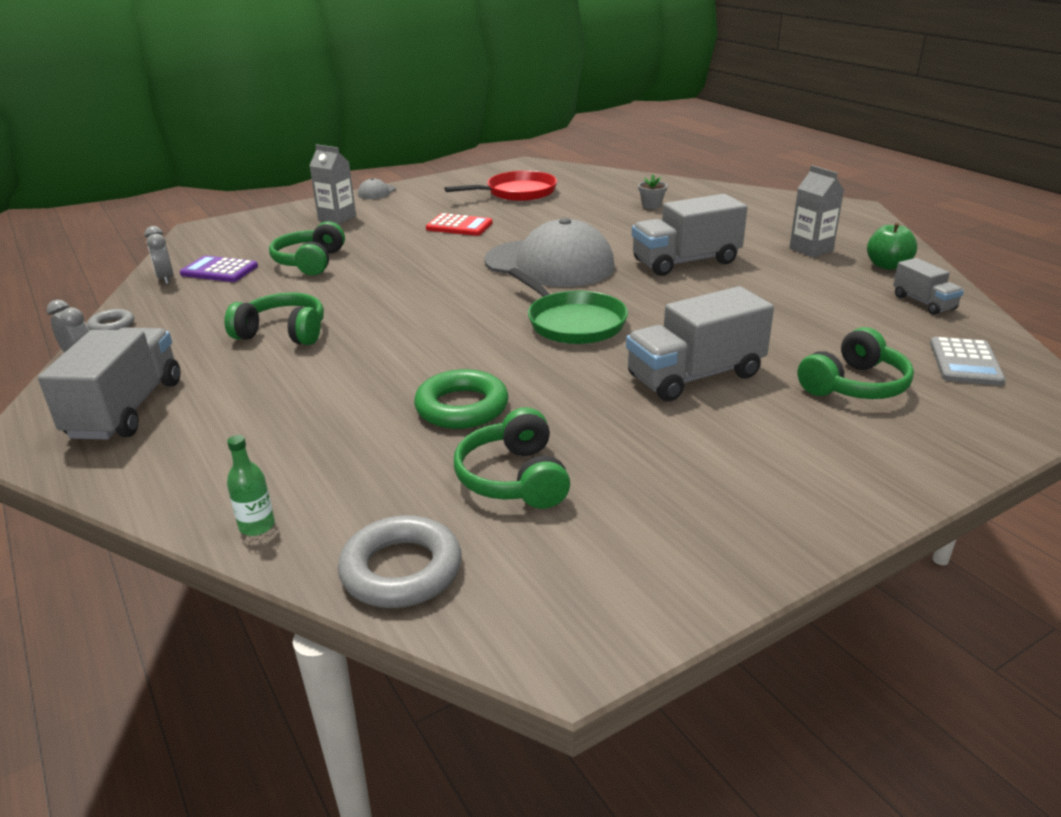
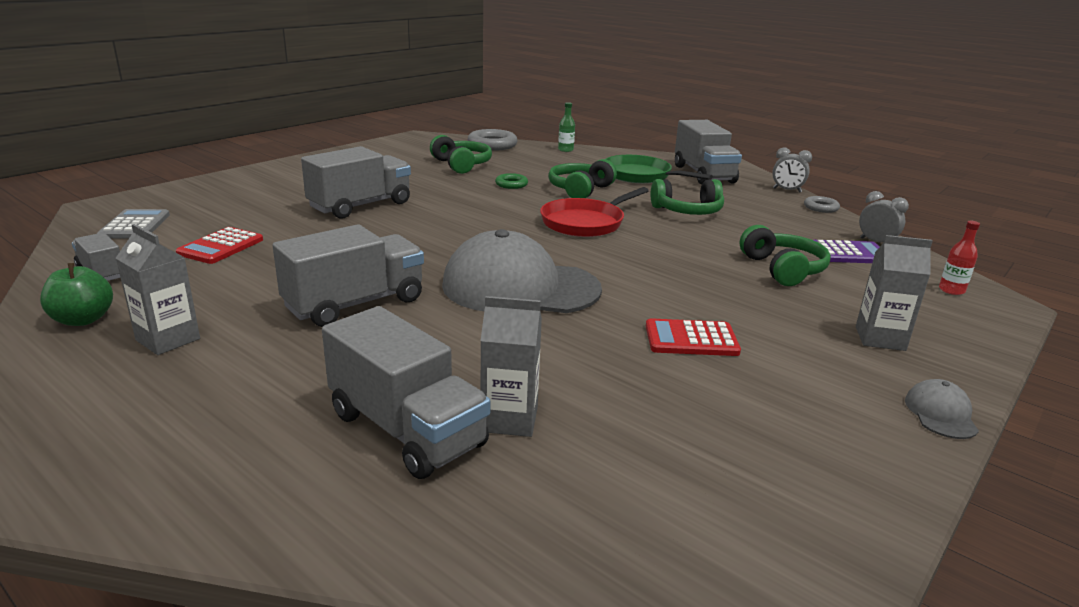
camera: 160 degrees right, 5 degrees down
green ring [414,369,508,429] -> green ring [495,173,528,189], size x0.56
red pan [444,171,557,201] -> red pan moved to [540,187,649,237]
green pan [508,268,628,344] -> green pan moved to [606,155,713,183]
grey flower pot [638,175,667,209] -> grey truck [322,306,491,479]
green headphones [798,327,914,399] -> green headphones moved to [548,159,617,198]
none -> red calculator [176,227,263,264]
none -> grey carton [480,296,542,437]
none -> red bottle [939,221,980,295]

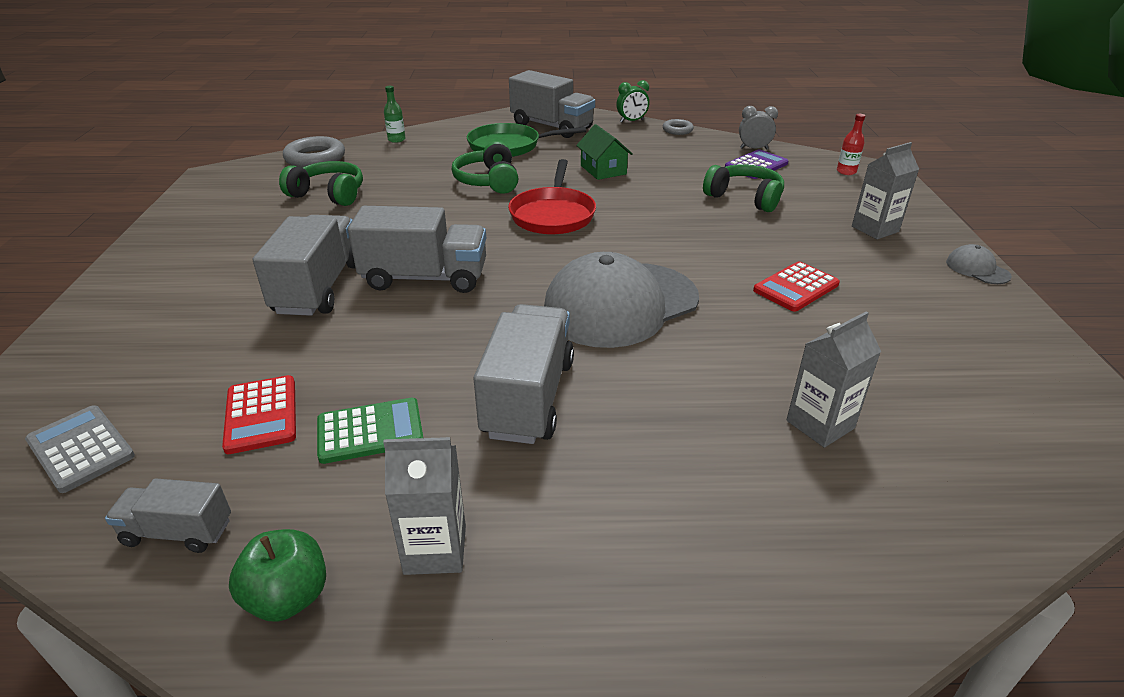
camera: 40 degrees left, 10 degrees up
grey truck [322,306,491,479] -> grey truck moved to [348,206,486,293]
green ring [495,173,528,189] -> none
green headphones [651,179,724,215] -> green house [576,124,633,180]
grey clock [772,147,812,192] -> green clock [617,80,649,123]
none -> green calculator [317,398,423,464]

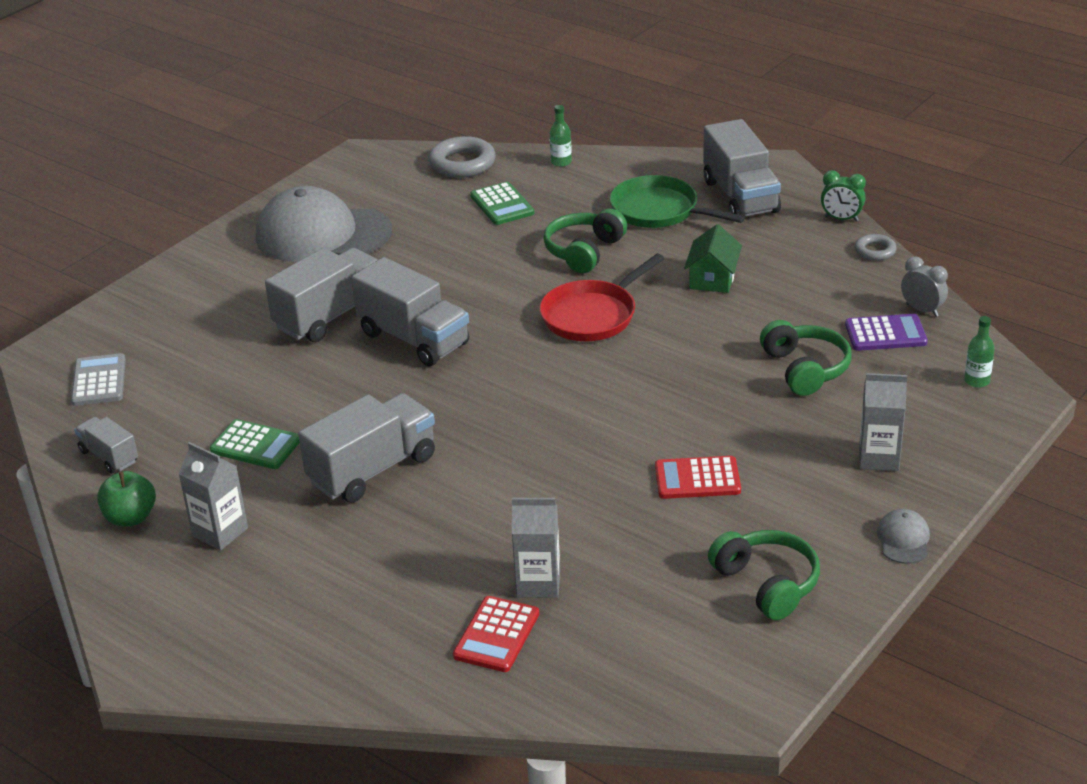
camera: 40 degrees right, 0 degrees up
red calculator [222,375,296,454] -> red calculator moved to [453,596,539,672]
green headphones [279,161,363,206] -> green headphones moved to [708,530,820,620]
grey cap [544,252,699,348] -> grey cap moved to [256,186,392,262]
red bottle [837,114,865,175] -> green bottle [964,316,995,388]
none -> green calculator [470,182,534,225]

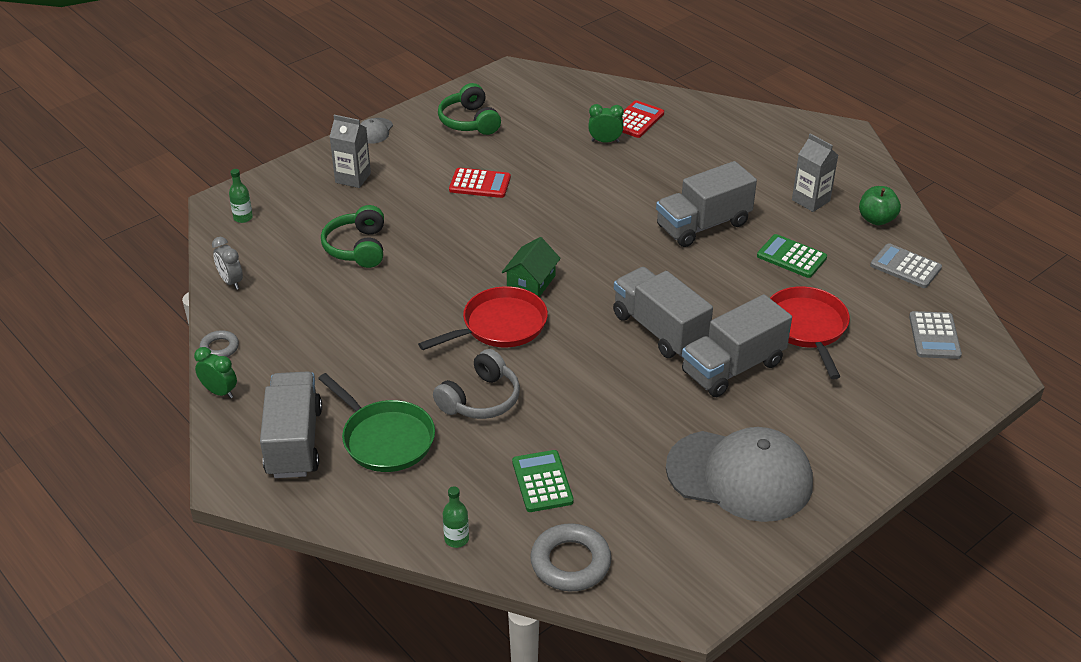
camera: 170 degrees left, 5 degrees up
grey truck [74,417,138,473] -> grey calculator [870,243,942,288]
grey carton [512,498,560,598] -> green clock [588,104,624,143]
green headphones [543,208,627,273] -> grey headphones [433,349,520,419]
green house [684,224,742,293] -> green house moved to [502,237,561,297]
purple calculator [845,314,928,351] -> none
none -> red pan [770,286,850,379]

